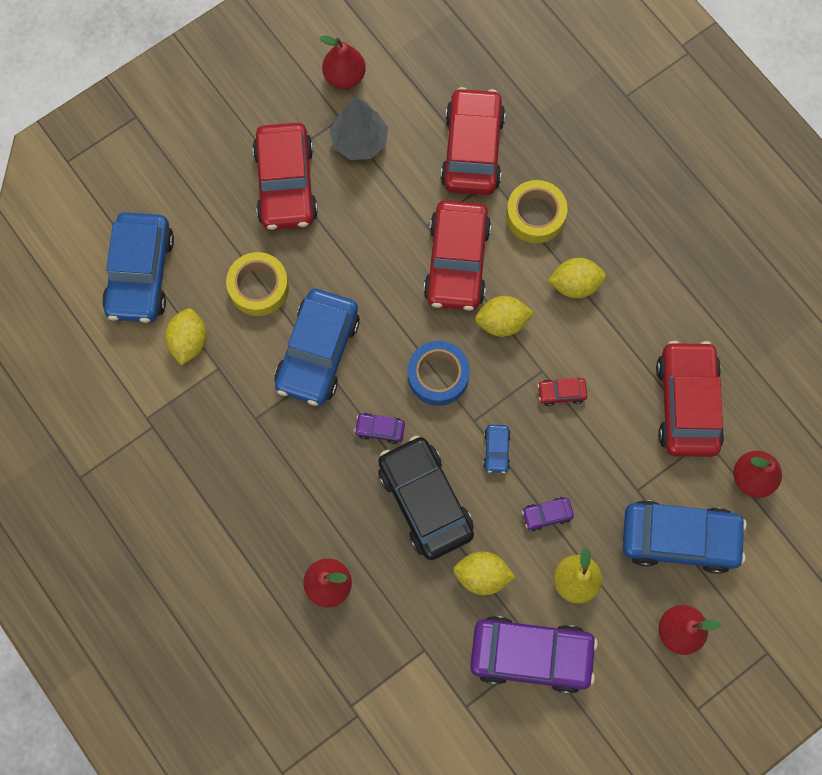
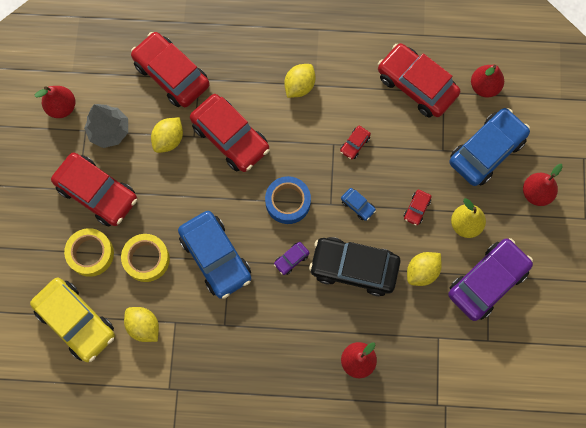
camera: 50 degrees left, 0 degrees up
blue car [102,212,174,323] -> yellow car [30,278,115,362]
yellow lemon [475,296,534,337] -> yellow lemon moved to [151,117,183,153]
yellow tape [506,180,568,243] -> yellow tape moved to [64,228,114,277]
purple car [522,497,574,531] -> red car [404,190,431,225]

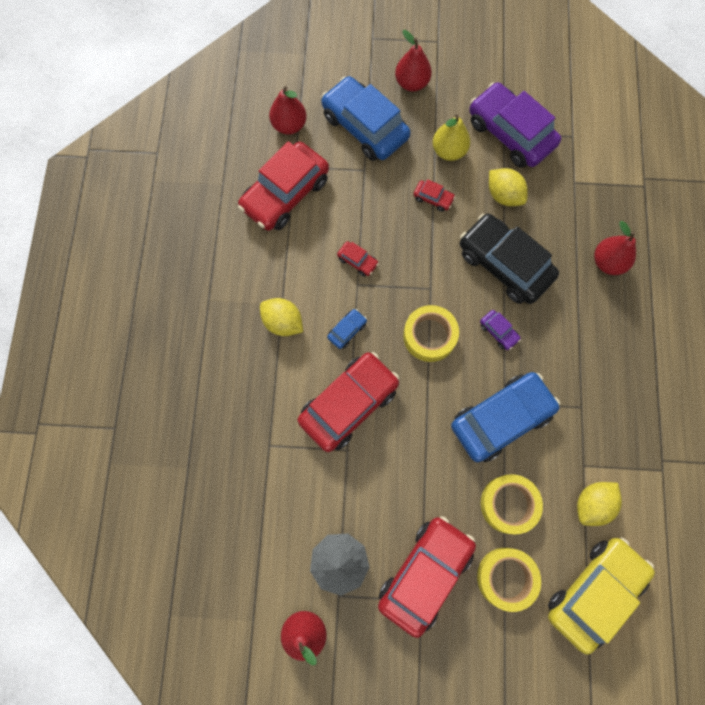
camera: 90 degrees left, 0 degrees up
red car [131,32,210,107] -> none
yellow lemon [151,117,183,153] -> none
blue tape [265,176,311,224] -> yellow tape [403,305,459,362]
black car [309,237,401,296] -> black car turned 120 degrees clockwise [460,214,559,304]
blue car [341,188,376,221] -> blue car moved to [327,309,367,349]

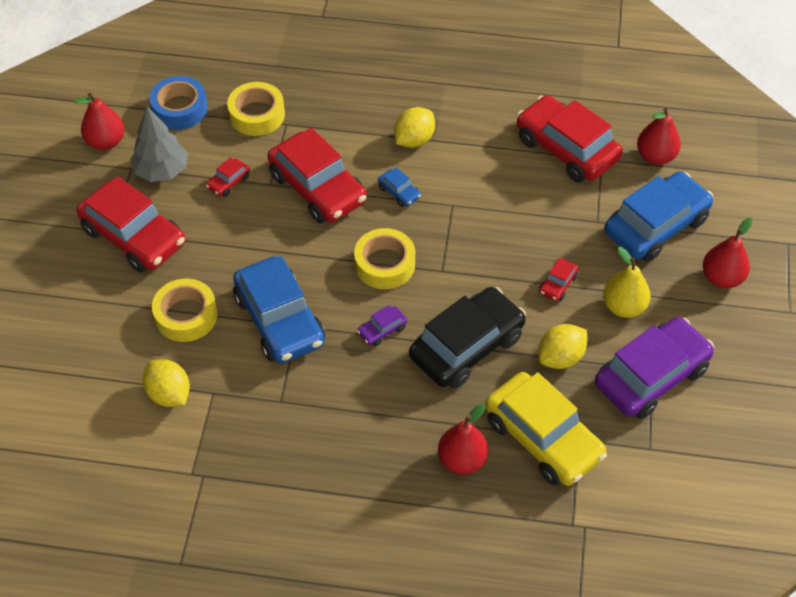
camera: 95 degrees right, 20 degrees down
red car [337,241,379,277] -> red car moved to [206,157,250,197]
yellow tape [477,548,541,612] -> yellow tape moved to [227,82,285,136]
yellow car [548,538,655,655] -> yellow car moved to [485,372,607,486]
none -> blue tape [149,76,208,130]

